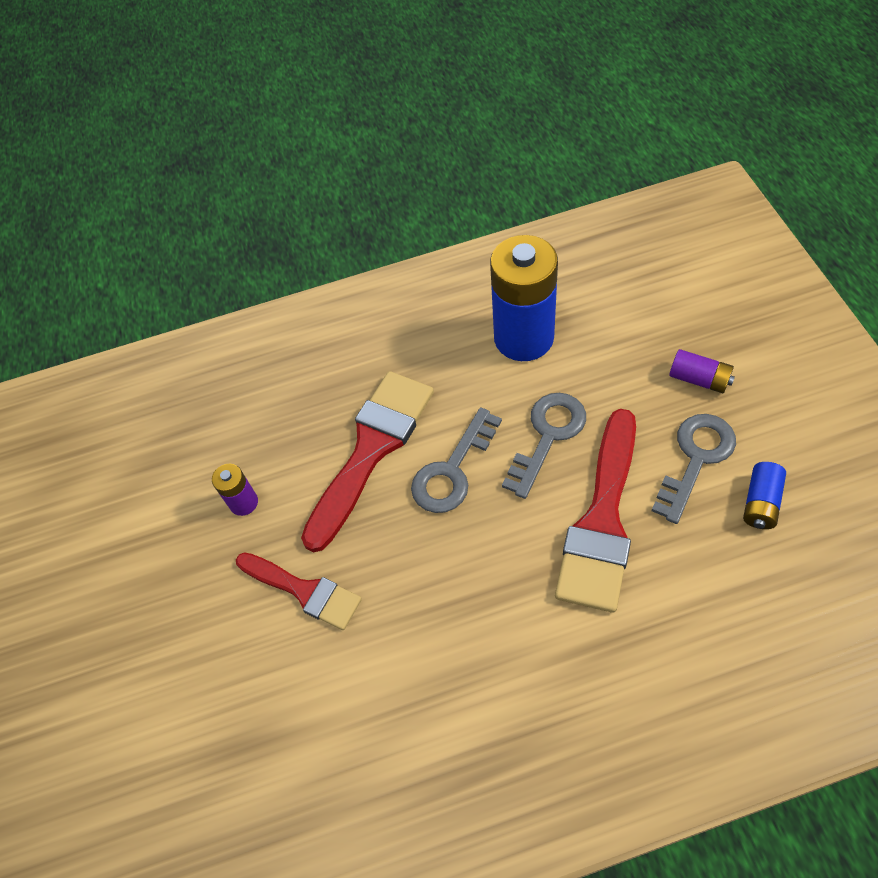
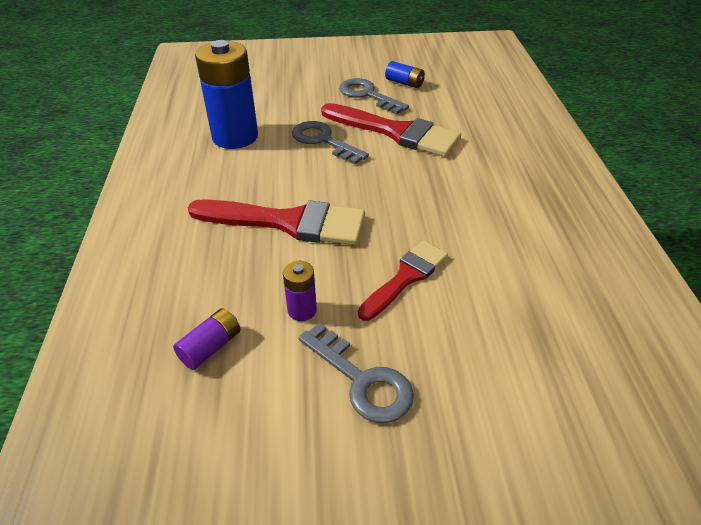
camera: 85 degrees left, 15 degrees down
red brush [301,371,434,552] -> red brush turned 150 degrees clockwise [188,199,365,245]
grey key [411,407,502,513] -> grey key moved to [298,322,414,423]
purple battery [669,349,735,393] -> purple battery moved to [173,308,240,370]

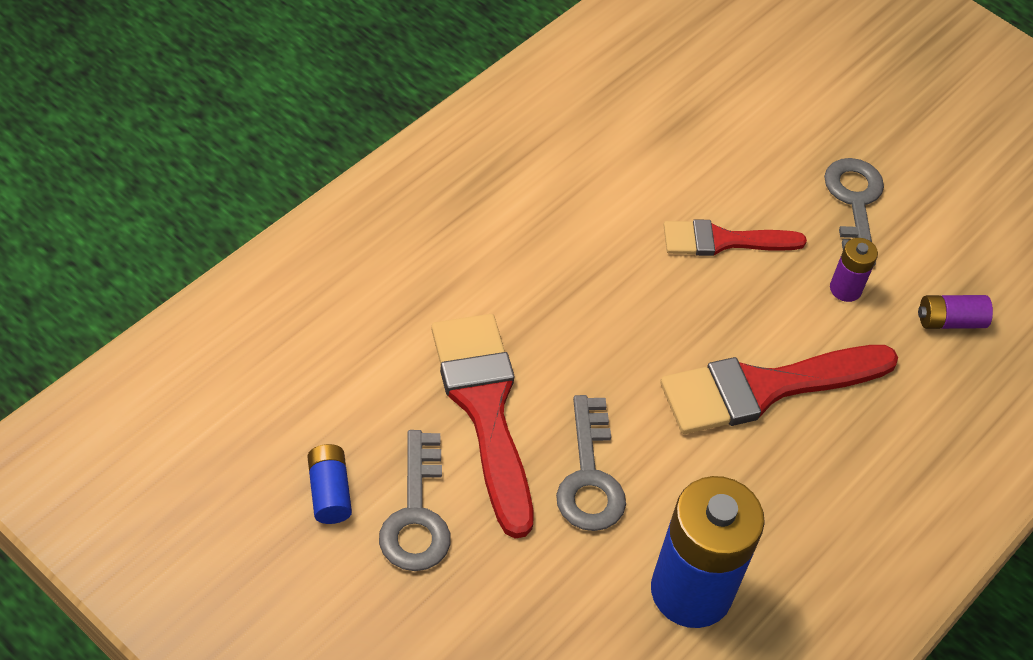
camera: 140 degrees left, 10 degrees up
red brush [188,199,365,245] -> red brush turned 75 degrees counterclockwise [660,345,898,434]

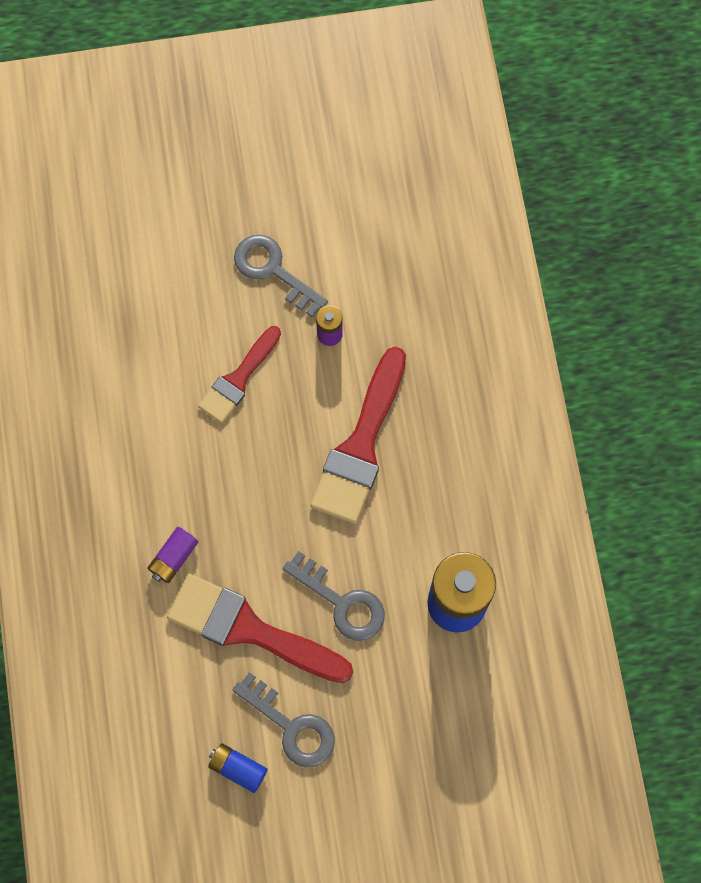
camera: 45 degrees left, 20 degrees up
purple battery [918,295,993,329] -> purple battery moved to [147,527,198,583]

